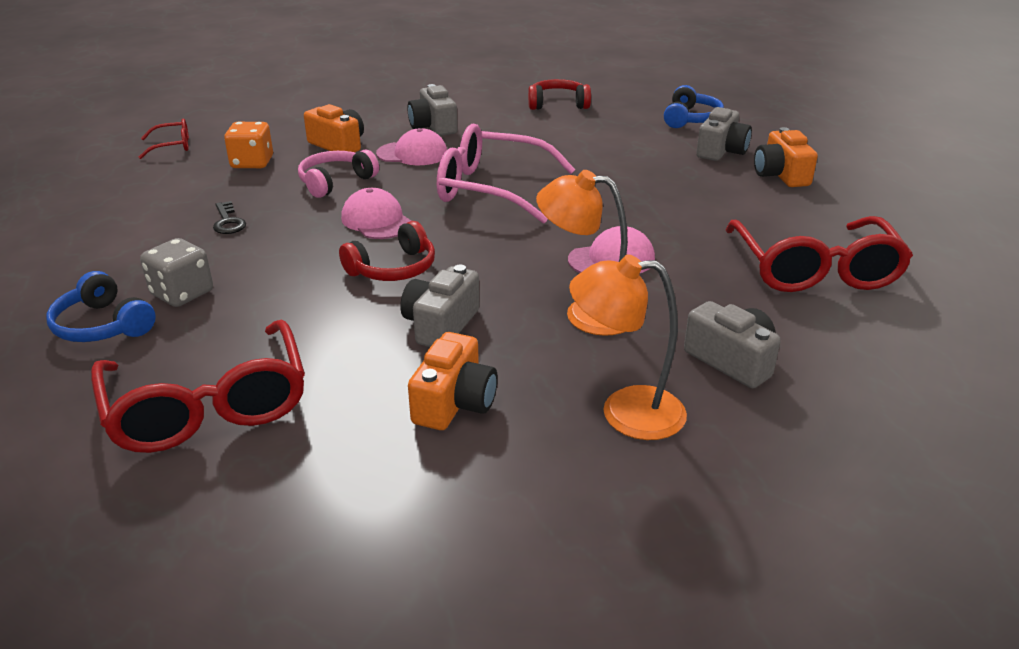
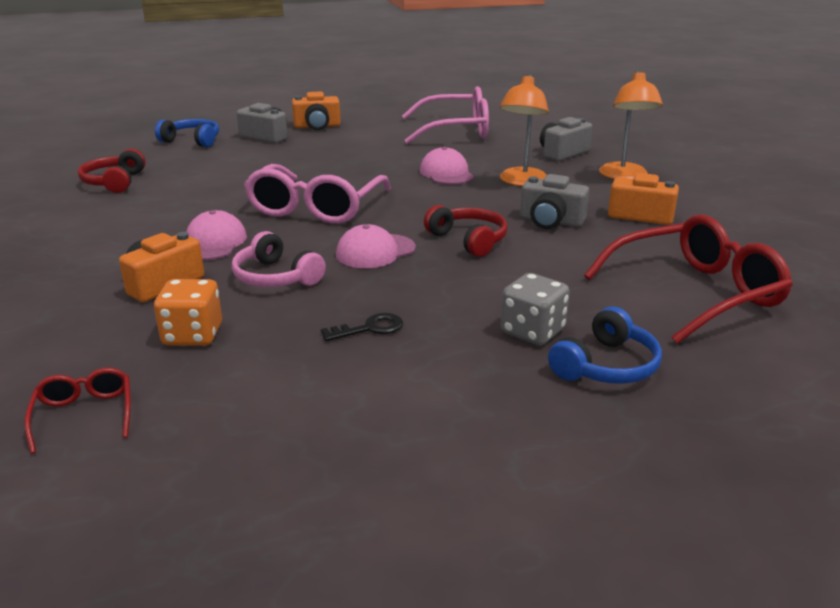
camera: 90 degrees left, 5 degrees down
grey camera [407,84,457,136] -> none
red glasses [725,216,913,292] -> pink glasses [402,86,489,144]

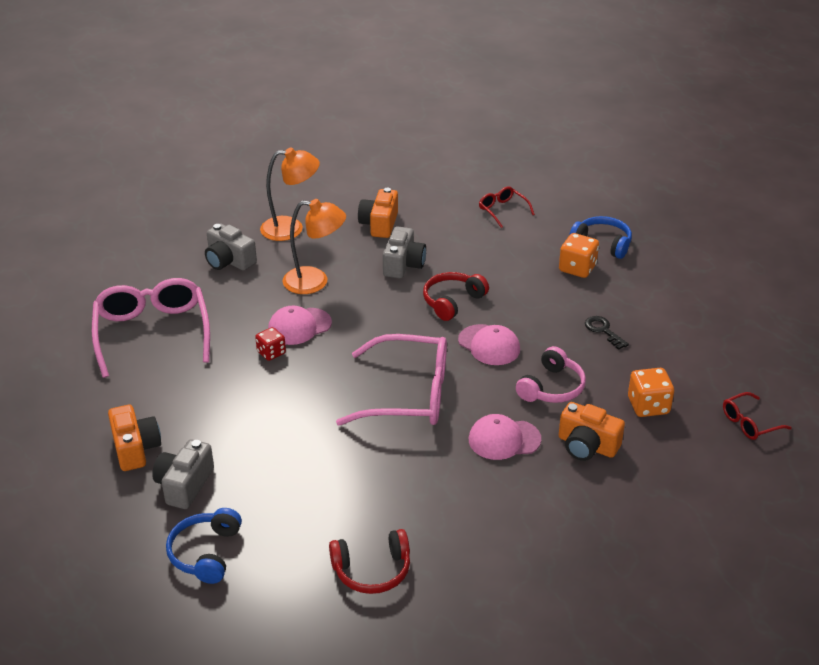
camera: 100 degrees left, 10 degrees up
grey dice [500,273,570,345] -> orange dice [559,233,599,278]
red glasses [584,215,793,344] -> red glasses [479,186,535,228], size x0.47
none -> red dice [255,327,286,361]

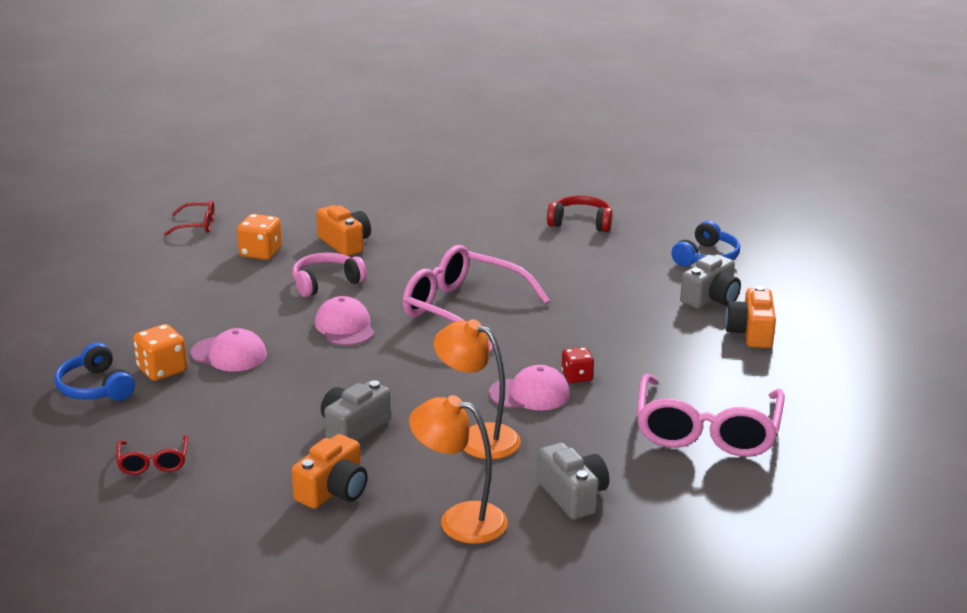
camera: 155 degrees left, 10 degrees down
red headphones [423,272,489,321] -> none
pink cap [469,414,541,460] -> pink cap moved to [190,328,267,371]
black key [585,316,629,350] -> none

